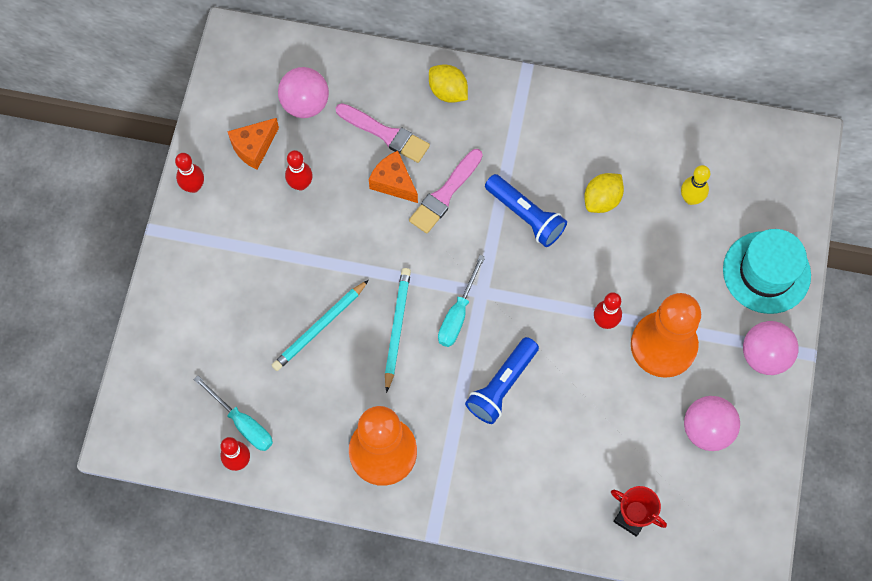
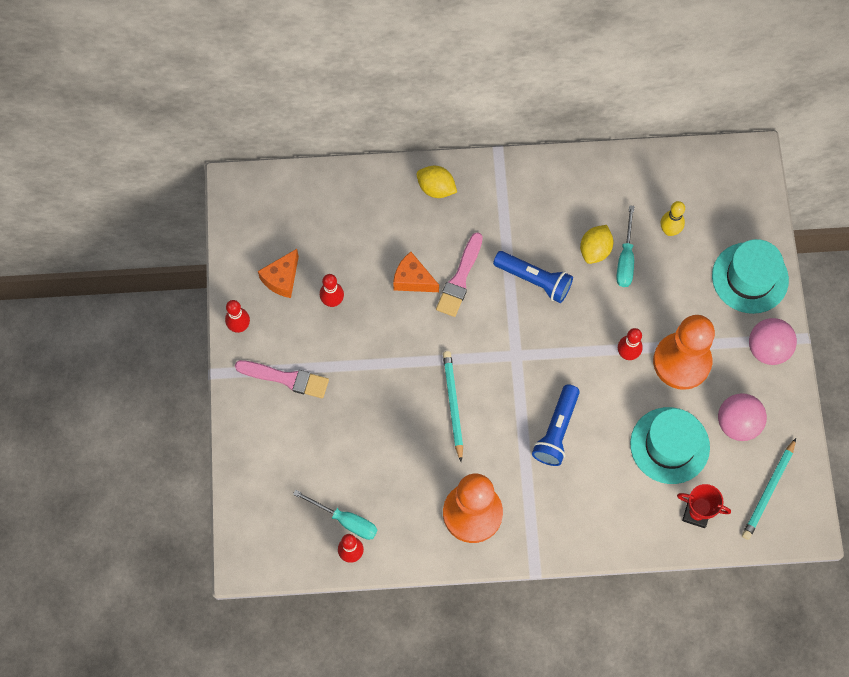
camera: 15 degrees left, 0 degrees up
turquoise pencil [272,280,369,371] -> turquoise pencil moved to [742,438,796,540]
pink ball [278,67,329,118] -> none
pink brush [336,103,430,163] -> pink brush moved to [235,360,329,398]
turquoise screwdriver [438,255,485,347] -> turquoise screwdriver moved to [616,205,634,287]
none -> turquoise hat [630,407,710,484]

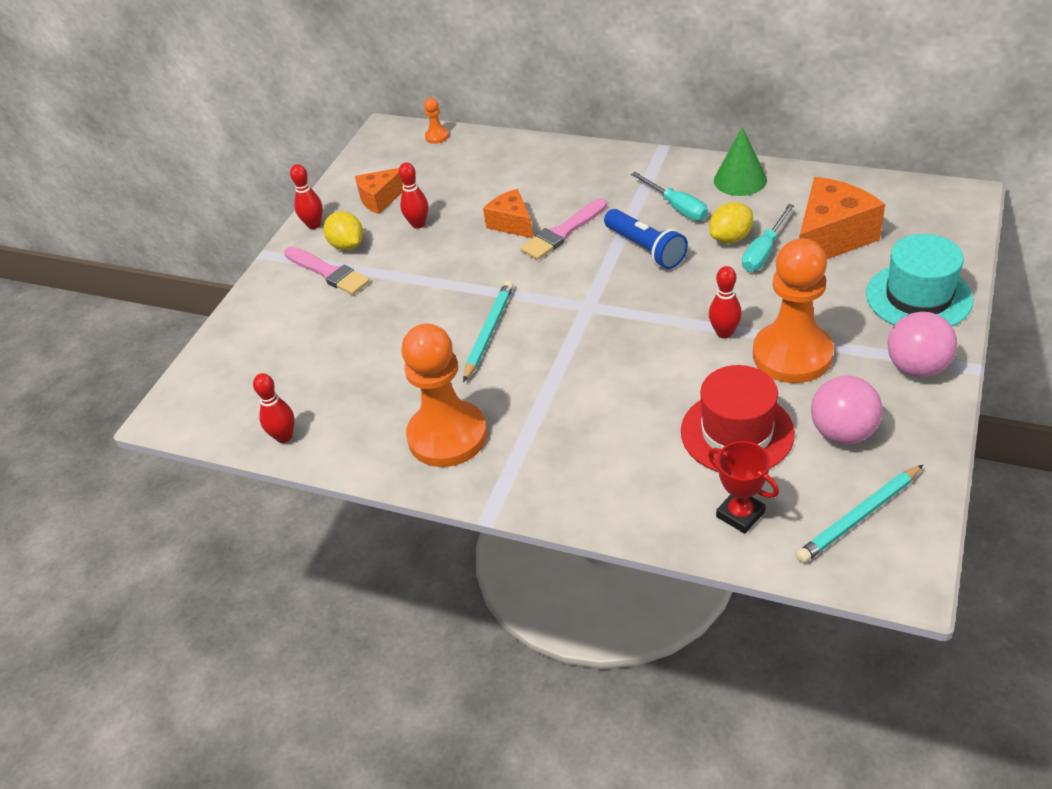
camera: 30 degrees right, 25 degrees down
turquoise screwdriver [293,490,377,540] -> turquoise screwdriver moved to [631,172,708,221]
yellow lemon [417,166,457,198] -> yellow lemon moved to [323,211,363,250]
blue flashlight [532,384,580,466] -> none
turquoise hat [630,407,710,484] -> red hat [681,365,795,472]
yellow bowling pin [661,201,685,236] -> orange cheese [799,177,885,260]
none -> orange pawn [424,98,449,144]
none -> green cone [714,127,767,196]

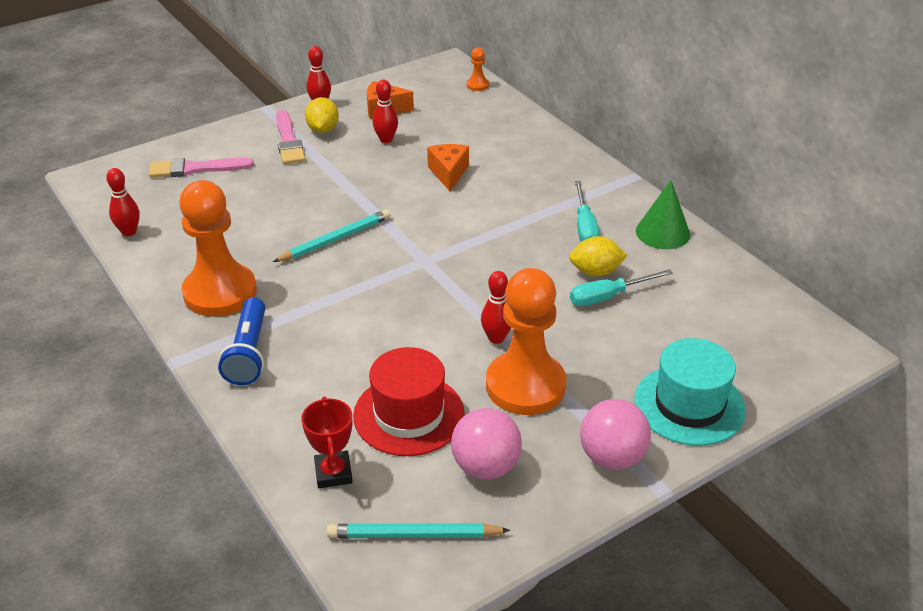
camera: 30 degrees right, 5 degrees down
pink brush [521,198,607,260] -> pink brush moved to [149,157,254,178]
blue flashlight [604,209,688,269] -> blue flashlight moved to [218,297,265,385]
orange cheese [799,177,885,260] -> none

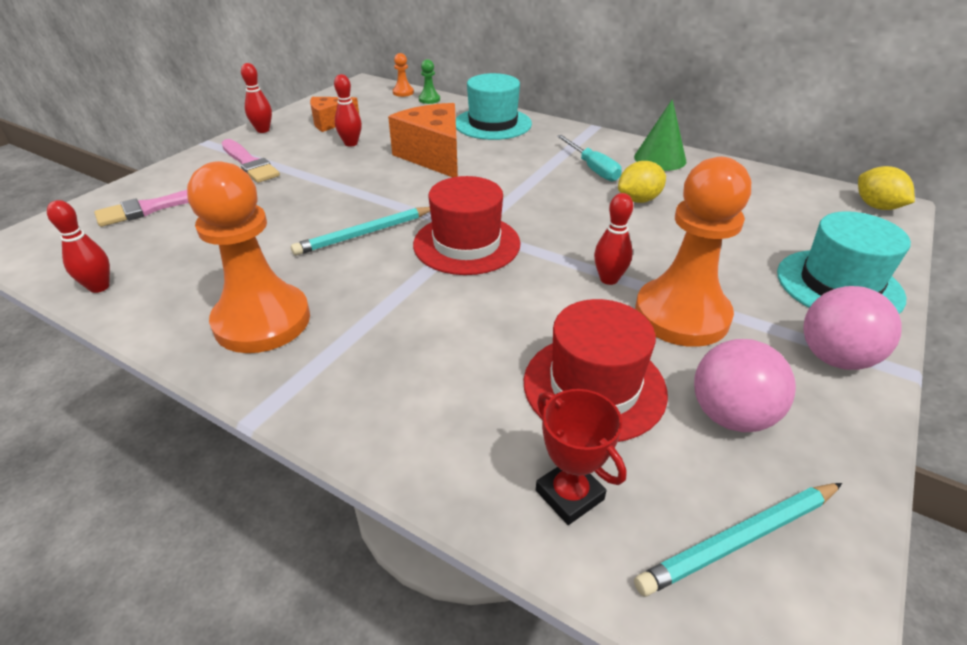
camera: 25 degrees left, 0 degrees up
blue flashlight [218,297,265,385] -> none
turquoise pencil [273,209,391,262] -> turquoise pencil turned 150 degrees counterclockwise [291,207,430,256]
yellow lemon [305,97,339,133] -> yellow lemon moved to [858,166,915,210]
orange cheese [427,144,469,191] -> orange cheese [388,103,458,177], size x1.69
turquoise screwdriver [570,269,673,306] -> none
none -> red hat [413,176,521,275]
none -> green pawn [419,59,440,104]
none -> turquoise hat [456,73,532,140]

